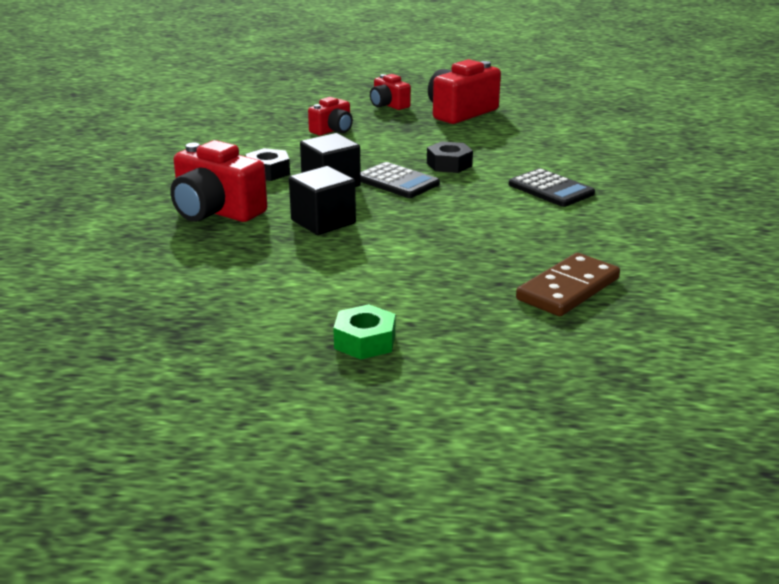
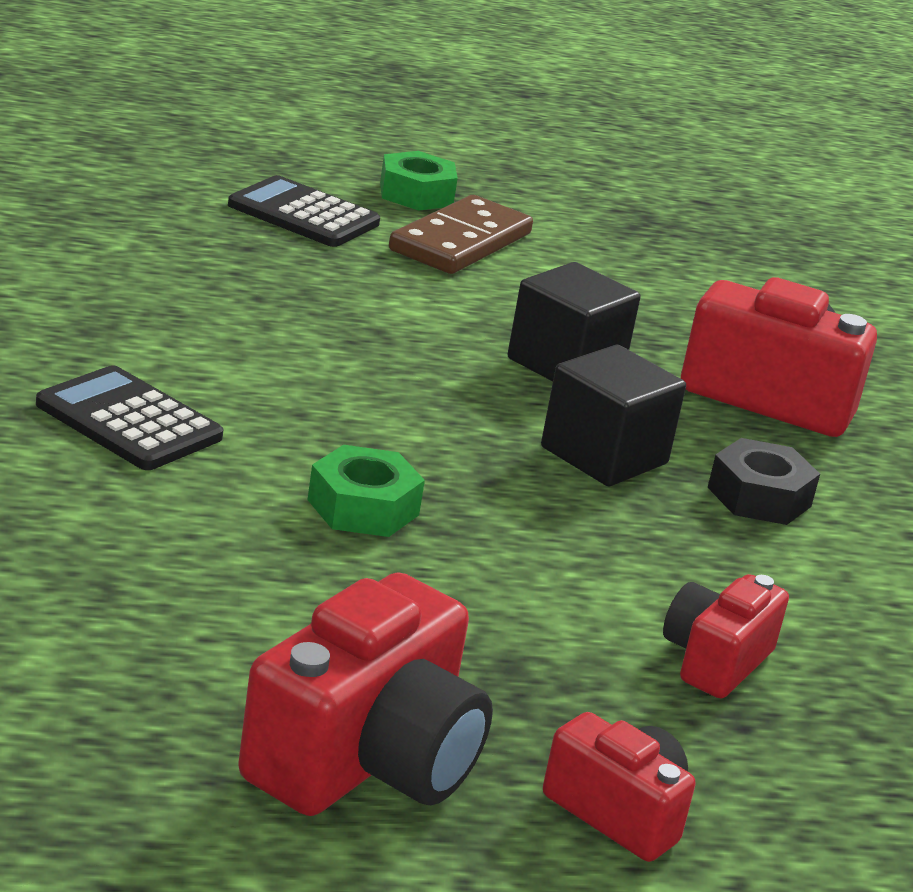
camera: 165 degrees right, 0 degrees up
black calculator [361,162,440,198] -> black calculator moved to [228,175,380,247]
black nut [427,141,473,173] -> green nut [307,445,425,537]
brown domino [516,253,620,316] -> brown domino moved to [389,195,533,274]

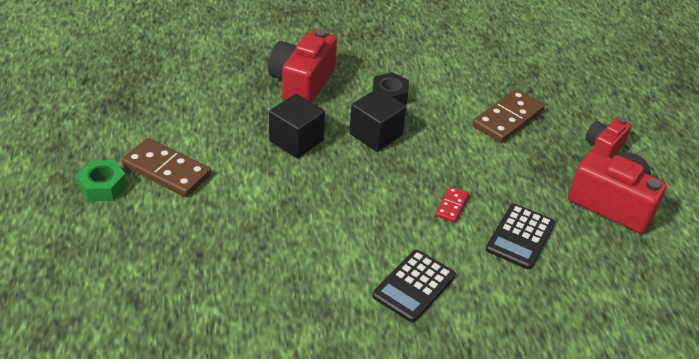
camera: 90 degrees left, 15 degrees up
black calculator [228,175,380,247] -> black calculator moved to [486,204,555,269]
green nut [307,445,425,537] -> red domino [435,186,469,223]
red camera [663,574,789,698] -> brown domino [472,89,545,143]

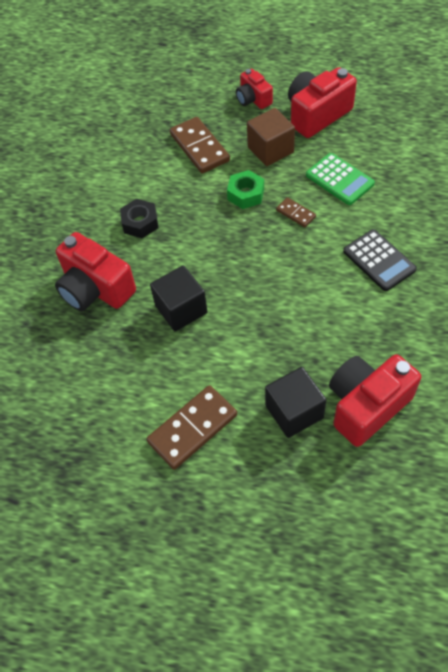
camera: 65 degrees left, 15 degrees up
green nut [77,160,127,202] -> green nut moved to [227,170,264,209]
black cube [349,88,406,152] -> black cube moved to [265,367,326,438]
red domino [435,186,469,223] -> brown domino [276,197,316,227]
black calculator [486,204,555,269] -> green calculator [306,153,375,205]
none -> brown cube [247,108,295,166]
none -> red camera [329,354,421,447]

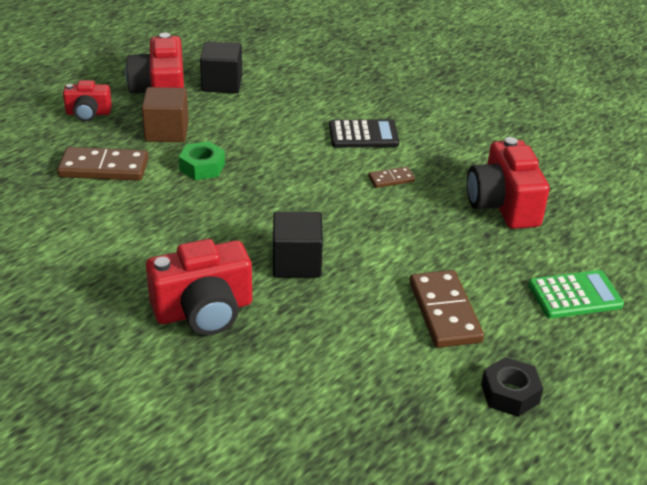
camera: 65 degrees left, 20 degrees down
black nut [120,199,158,238] -> black nut moved to [481,357,543,417]
black cube [265,367,326,438] -> black cube moved to [200,42,242,93]
brown domino [276,197,316,227] -> brown domino moved to [368,167,415,188]
green calculator [306,153,375,205] -> green calculator moved to [528,270,624,318]

